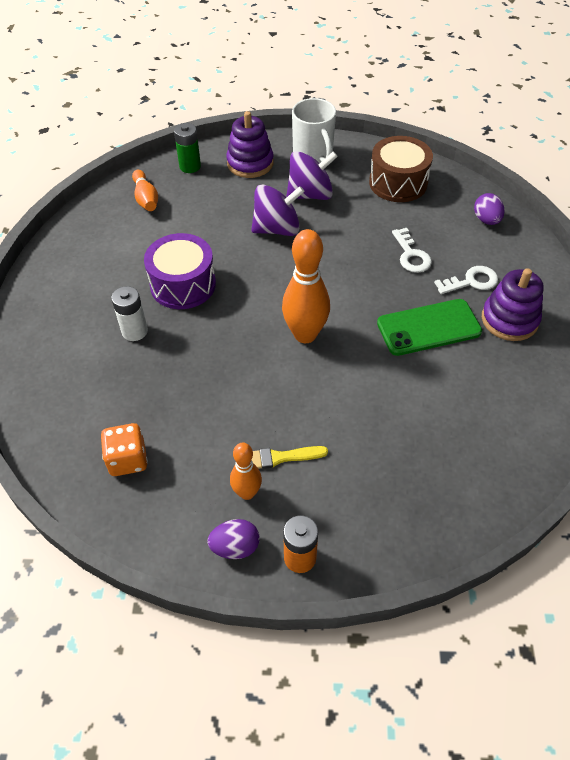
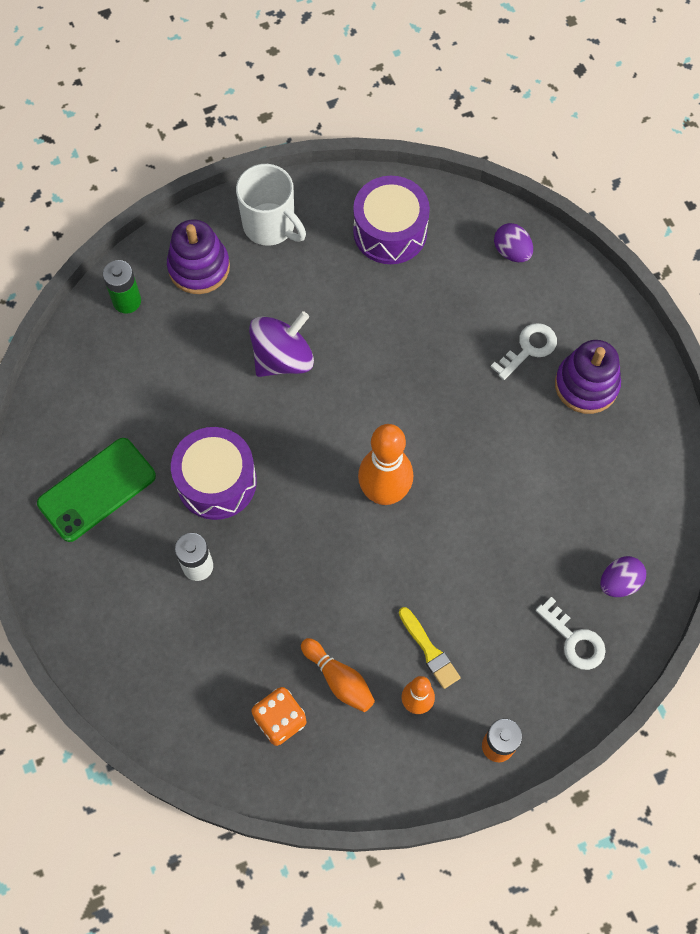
camera: 25 degrees left, 15 degrees up
orange bowling pin [132,170,158,211] -> orange bowling pin moved to [301,638,375,712]
purple egg [207,519,260,559] -> purple egg moved to [600,556,646,597]
yellow brush [252,446,328,469] -> yellow brush turned 90 degrees counterclockwise [399,607,461,689]
purple spinning top [286,151,338,200] -> none
brown drum [369,136,433,202] -> purple drum [353,176,430,264]
green phone [377,299,482,356] -> green phone moved to [37,438,156,542]
white key [392,228,432,273] -> white key moved to [536,597,606,670]

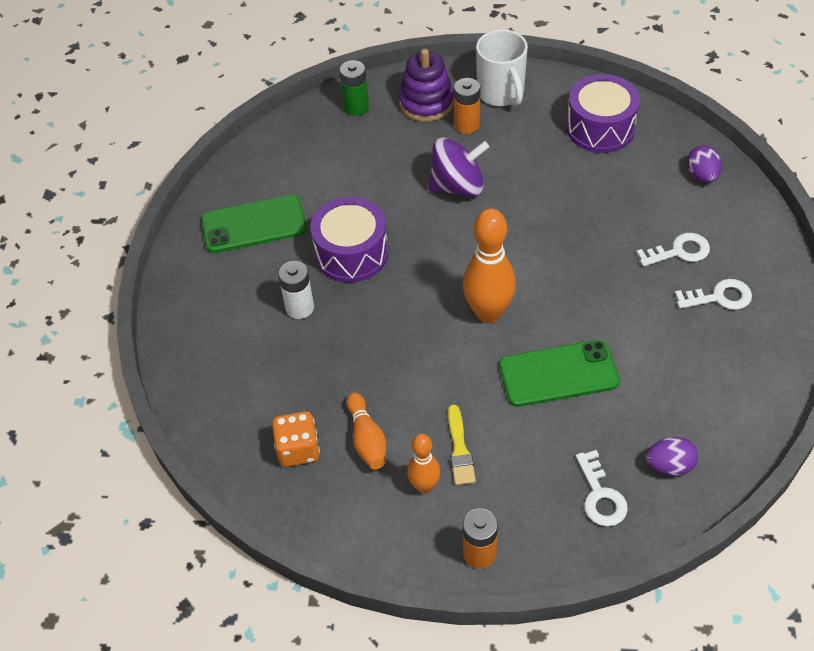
camera: 30 degrees right, 15 degrees down
purple stacking toy [555,340,621,414] -> white key [675,279,752,310]
none -> orange battery [454,78,480,134]
none -> green phone [499,340,620,407]

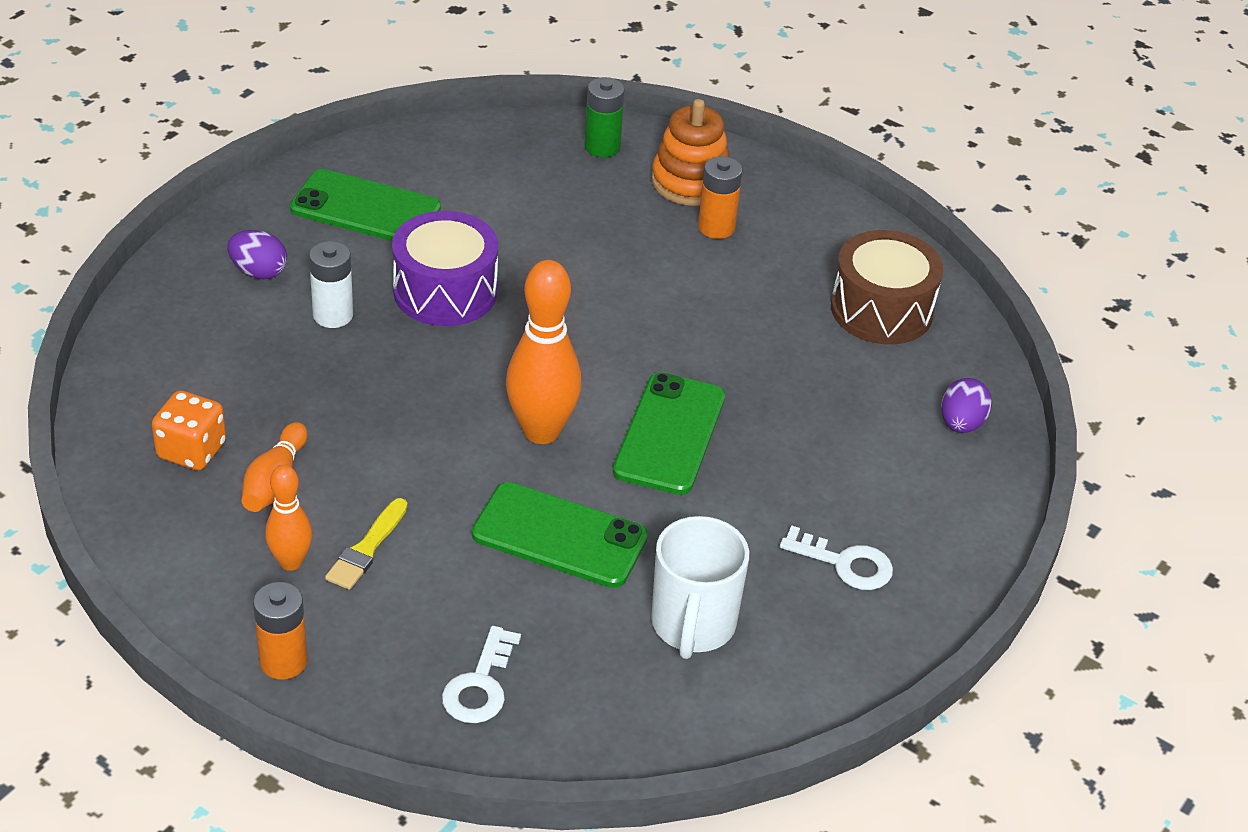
camera: 25 degrees right, 10 degrees down
purple stacking toy [399,49,454,122] -> orange stacking toy [651,99,730,206]
purple spinning top [428,138,489,197] -> none
white mug [476,29,528,106] -> white mug moved to [651,516,749,659]
purple drum [566,74,640,153] -> brown drum [831,230,943,344]
white key [636,233,710,267] -> none
purple egg [646,437,698,476] -> purple egg moved to [227,230,287,279]
none -> green phone [613,373,725,495]

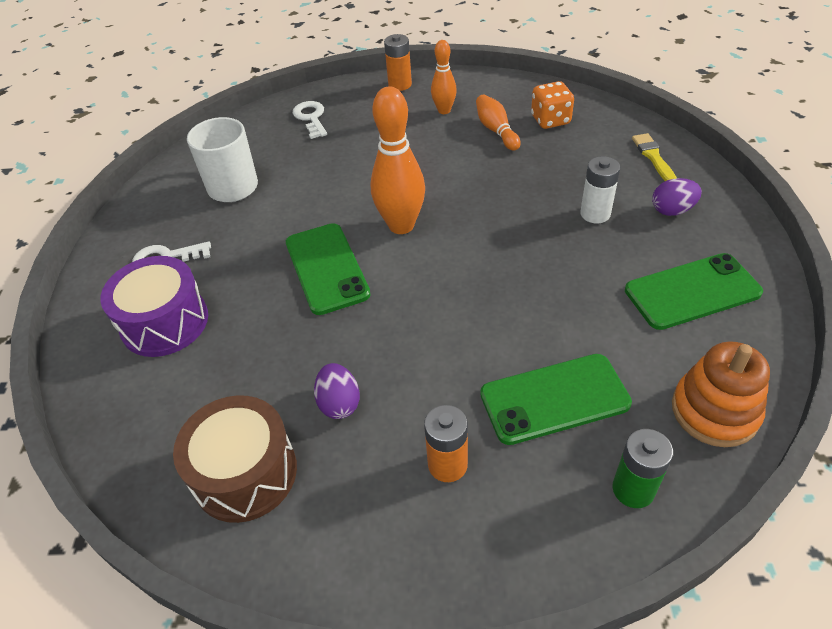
camera: 150 degrees right, 5 degrees up
yellow brush [325,498,408,590] -> yellow brush moved to [632,133,677,181]
purple drum [392,211,498,326] -> purple drum moved to [100,256,208,357]
green phone [472,482,648,588] -> green phone moved to [480,354,632,445]
orange stacking toy [651,99,730,206] -> orange stacking toy moved to [672,341,770,447]
purple egg [941,378,992,433] -> purple egg moved to [314,363,360,419]

